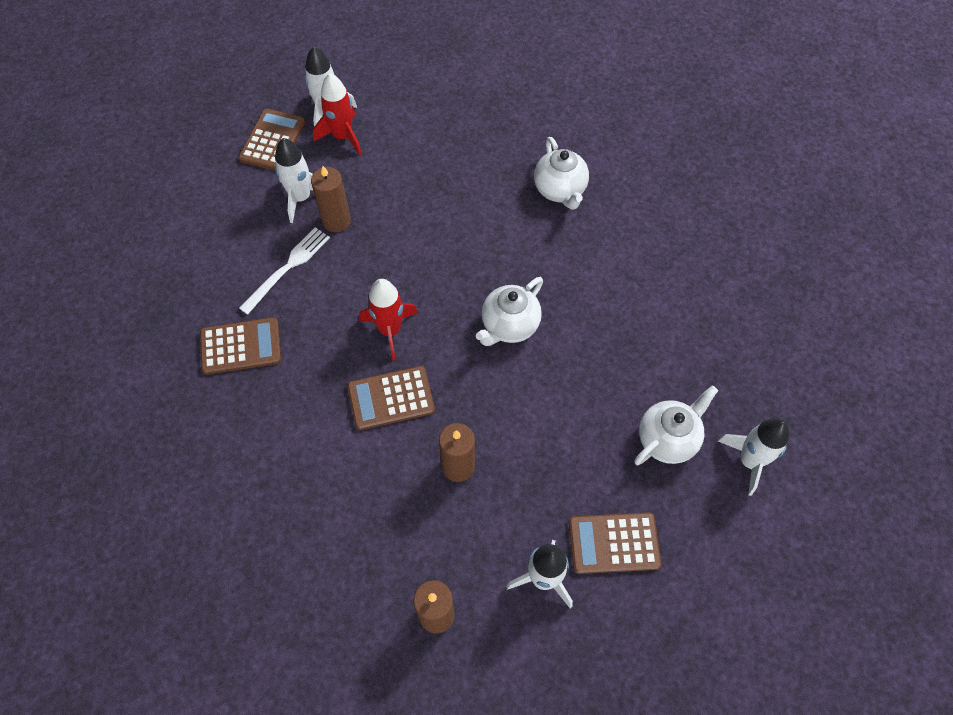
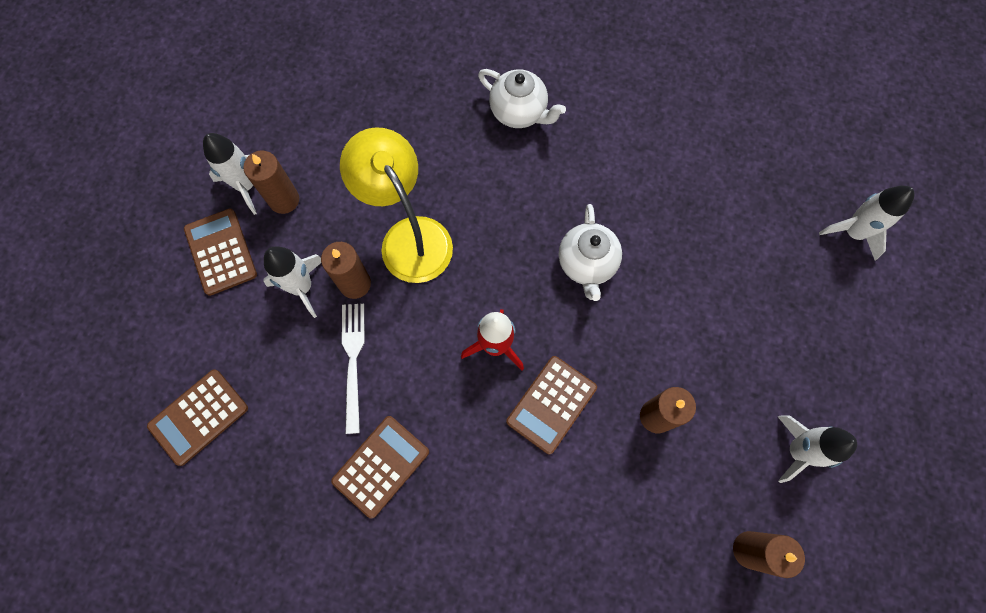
camera: 40 degrees left, 10 degrees up
red rocket [313,73,362,155] -> brown candle [243,151,299,214]
brown calculator [569,512,661,574] -> brown calculator moved to [147,369,248,466]
white teapot [634,386,718,465] -> none
none -> yellow lamp [340,127,453,283]

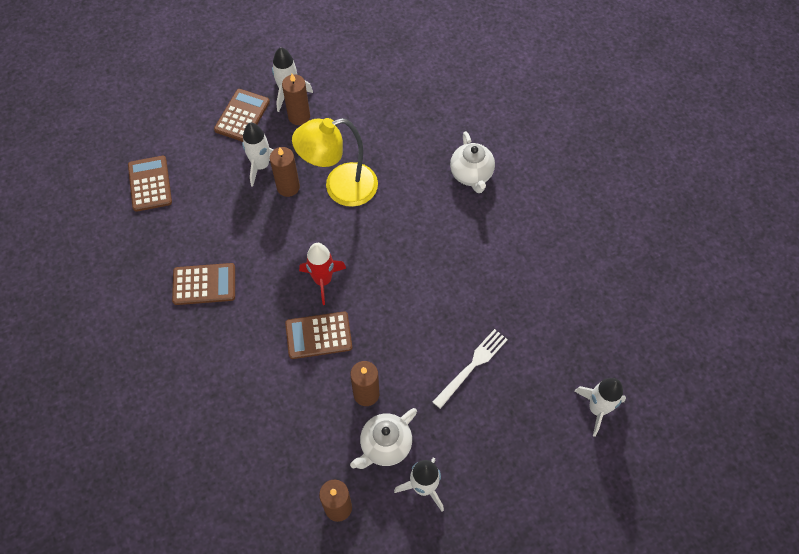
camera: 45 degrees right, 10 degrees down
brown calculator [147,369,248,466] -> brown calculator turned 75 degrees clockwise [128,156,172,212]
yellow lamp [340,127,453,283] -> yellow lamp turned 120 degrees counterclockwise [292,118,378,207]
white fork [342,304,365,434] -> white fork moved to [433,329,508,409]
white teapot [559,204,622,301] -> white teapot moved to [350,408,417,469]

